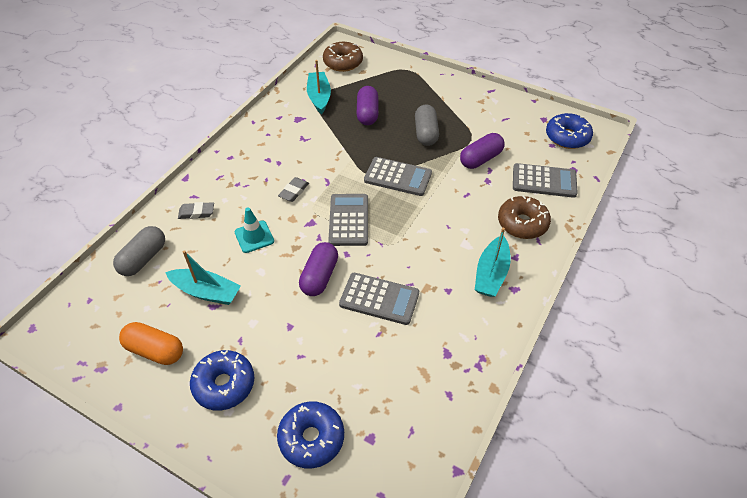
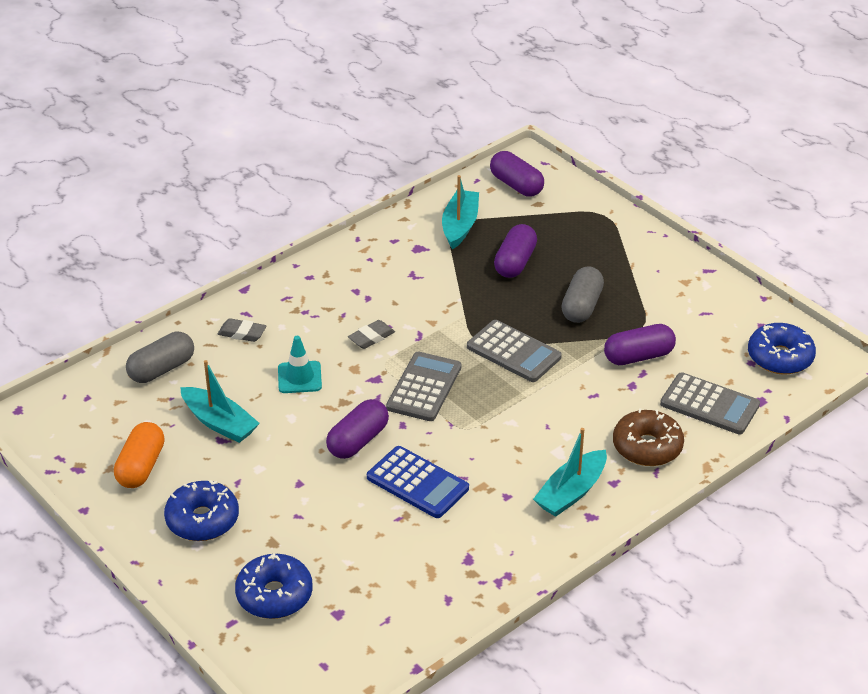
camera: 20 degrees right, 10 degrees down
orange capsule [119,322,183,365] -> orange capsule turned 60 degrees clockwise [114,422,165,488]
brown donut [323,42,363,72] -> purple capsule [490,151,544,196]
grey calculator [339,273,419,325] -> blue calculator [367,446,469,518]

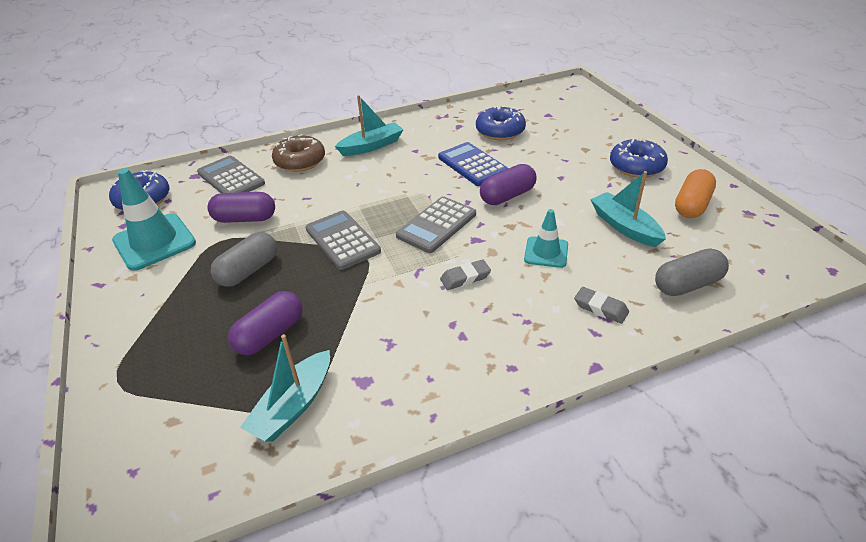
camera: 160 degrees left, 0 degrees up
blue donut [235,553,313,619] -> blue donut moved to [476,106,526,140]
purple capsule [490,151,544,196] -> none
none -> turquoise traffic cone [112,168,196,271]

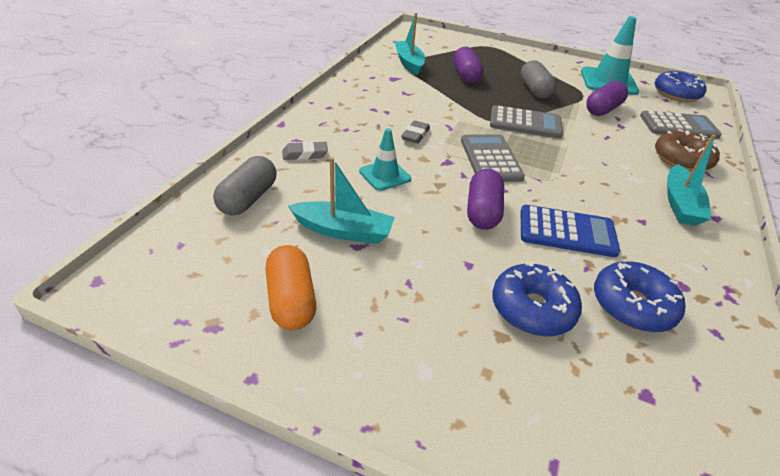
camera: 130 degrees right, 0 degrees up
blue donut [610,138,668,178] -> blue donut moved to [492,261,582,337]

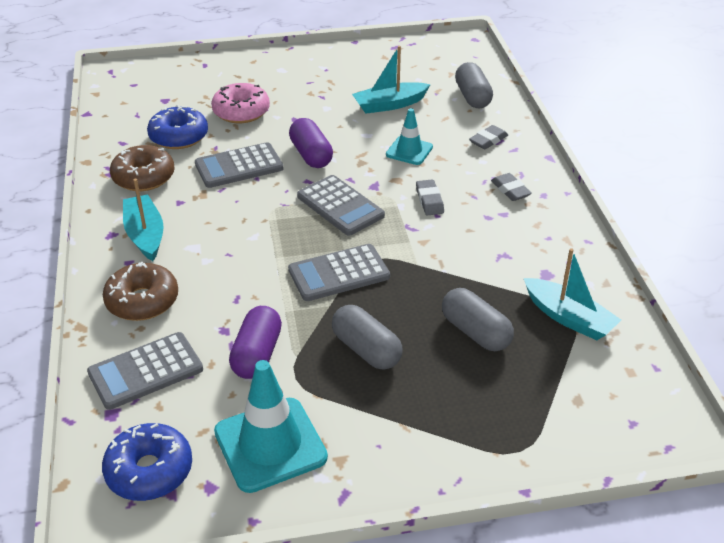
camera: 150 degrees right, 0 degrees up
orange capsule [266,245,316,330] -> none
purple capsule [453,47,483,83] -> grey capsule [442,288,514,351]
blue donut [492,261,582,337] -> pink donut [211,83,270,123]
blue calculator [521,205,620,257] -> grey calculator [195,142,283,188]
none -> brown donut [110,145,175,191]
none -> grey eraser [491,173,532,201]

